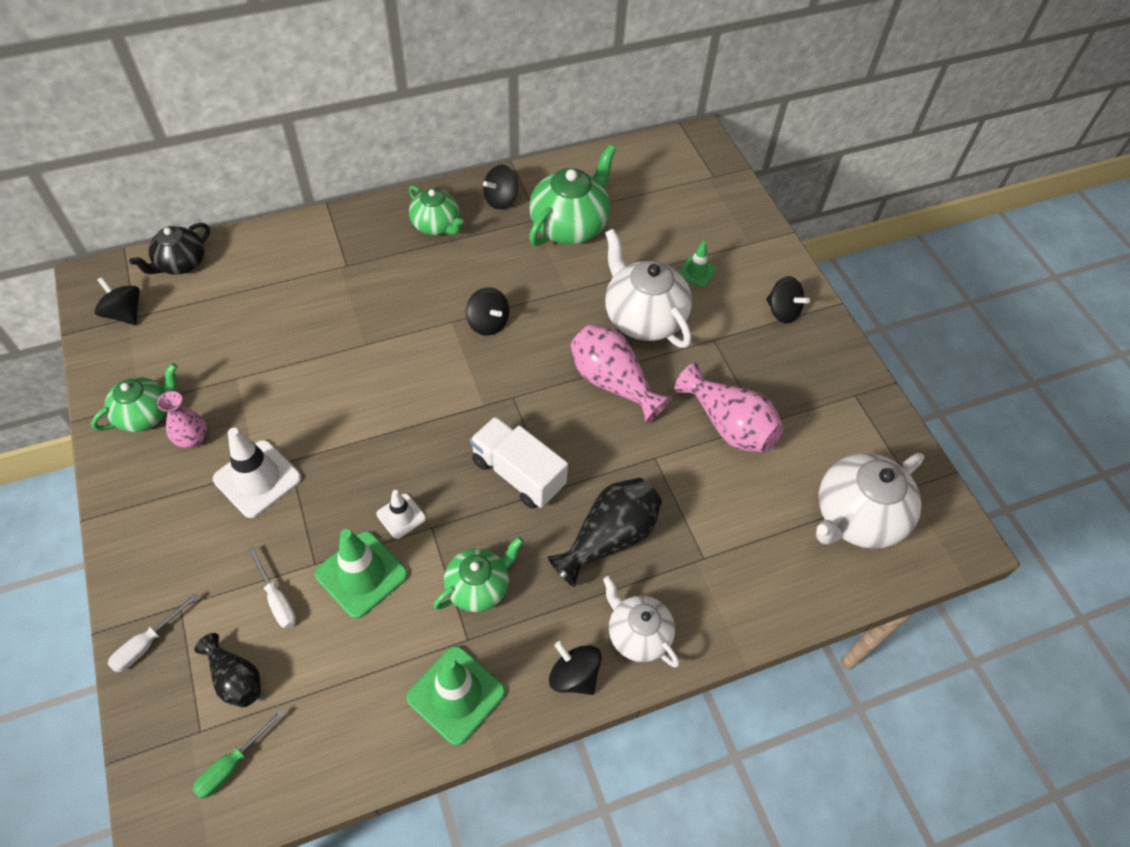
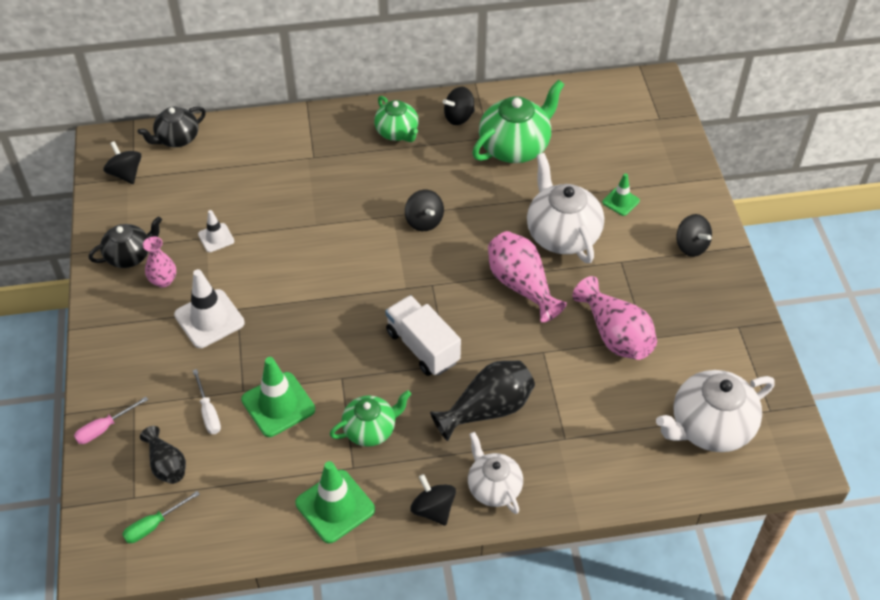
camera: 15 degrees right, 5 degrees down
green teapot [91,363,178,432] -> black teapot [89,217,162,268]
white screwdriver [108,594,198,673] -> pink screwdriver [74,397,148,444]
white traffic cone [376,490,426,539] -> white traffic cone moved to [198,210,234,252]

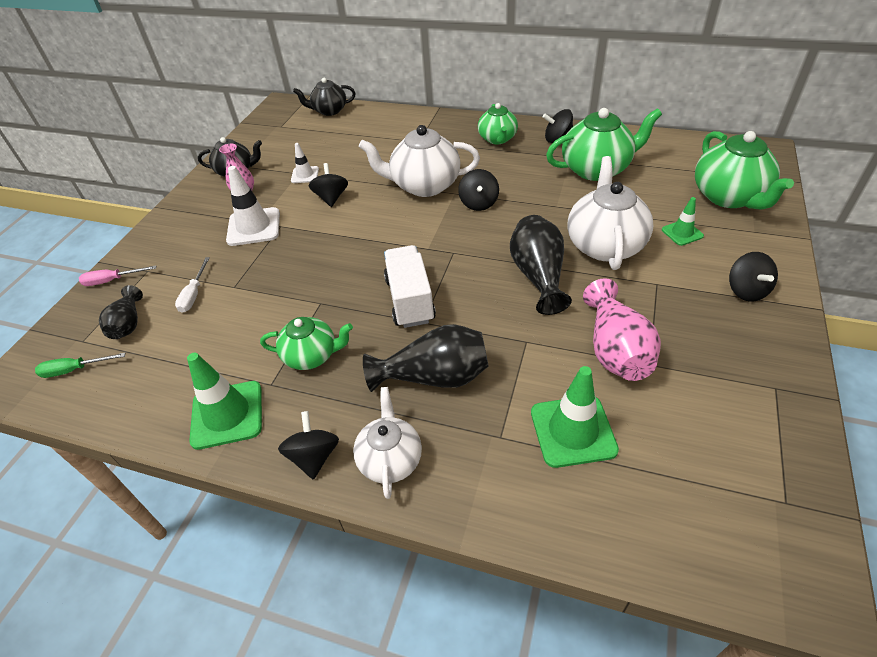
camera: 30 degrees right, 5 degrees down
black spinning top [103,141,141,184] -> black spinning top moved to [309,163,348,207]
green traffic cone [241,357,315,437] -> green traffic cone moved to [531,366,619,468]
pink vase [488,231,567,323] -> black vase [510,215,572,315]
white teapot [656,370,775,452] -> white teapot moved to [359,125,480,197]
none -> green teapot [695,131,794,209]

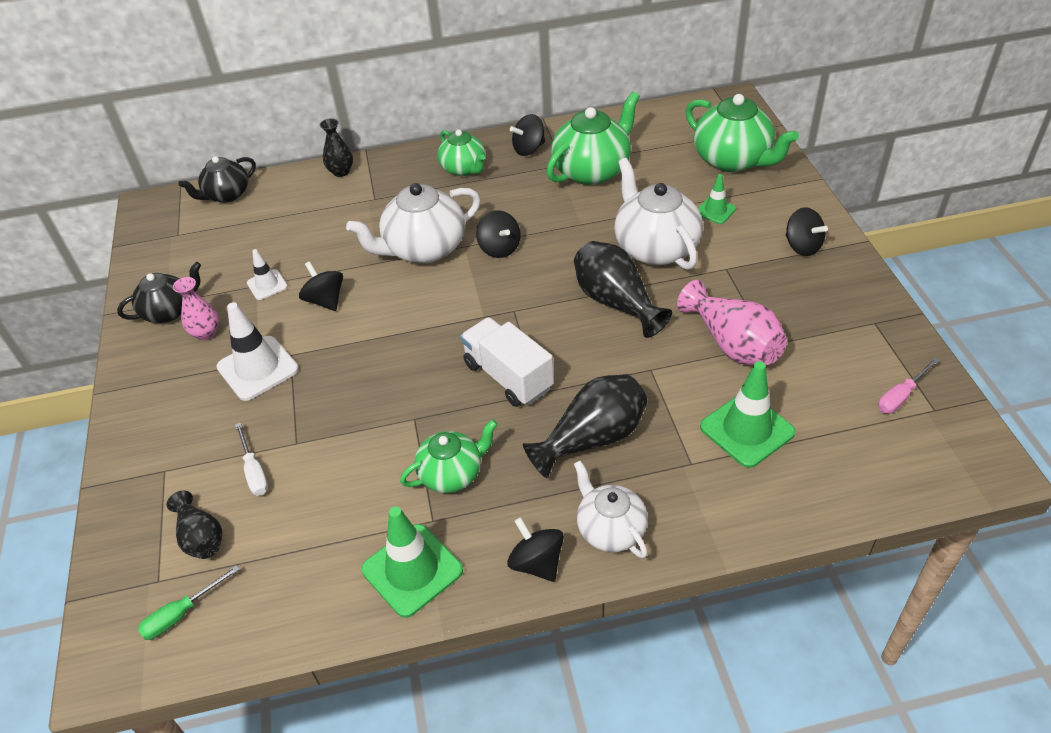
camera: 30 degrees left, 0 degrees up
pink screwdriver [79,265,156,286] -> pink screwdriver moved to [878,358,940,414]
none -> black vase [320,118,353,177]

